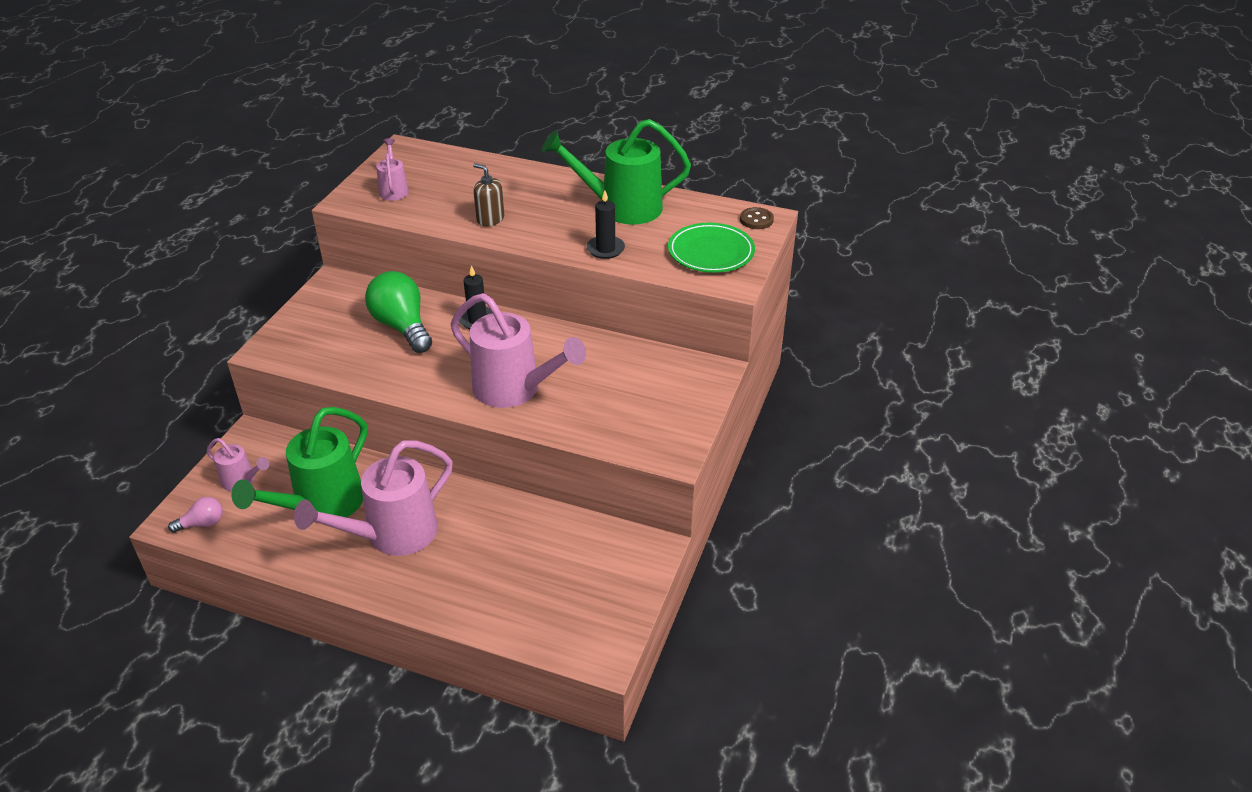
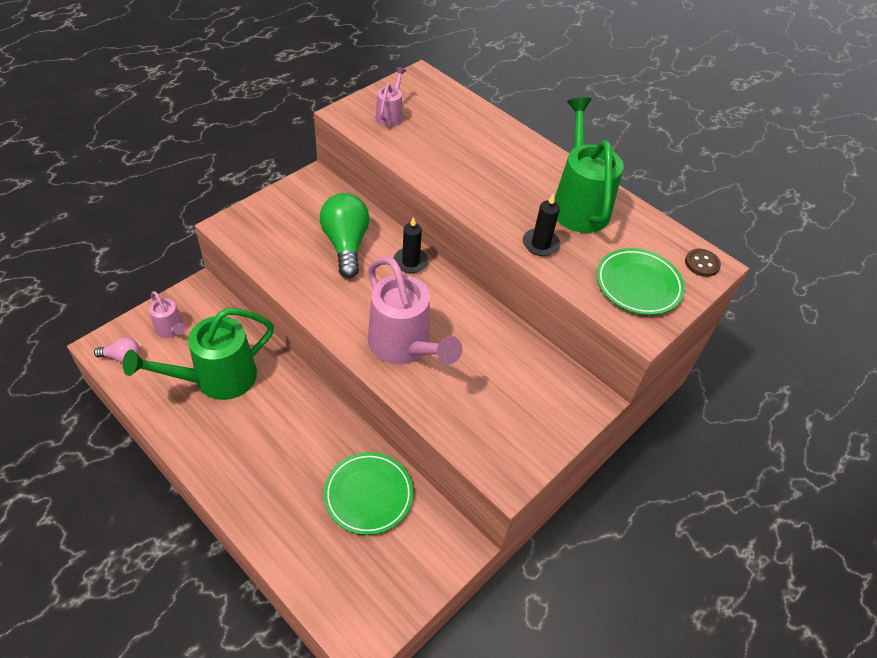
camera: 20 degrees right, 10 degrees up
pink watering can [294,440,453,556] -> none
brown soap dispenser [473,163,504,226] -> none
green watering can [542,119,691,225] -> green watering can turned 60 degrees clockwise [554,97,624,233]
none -> green plate [324,452,413,535]

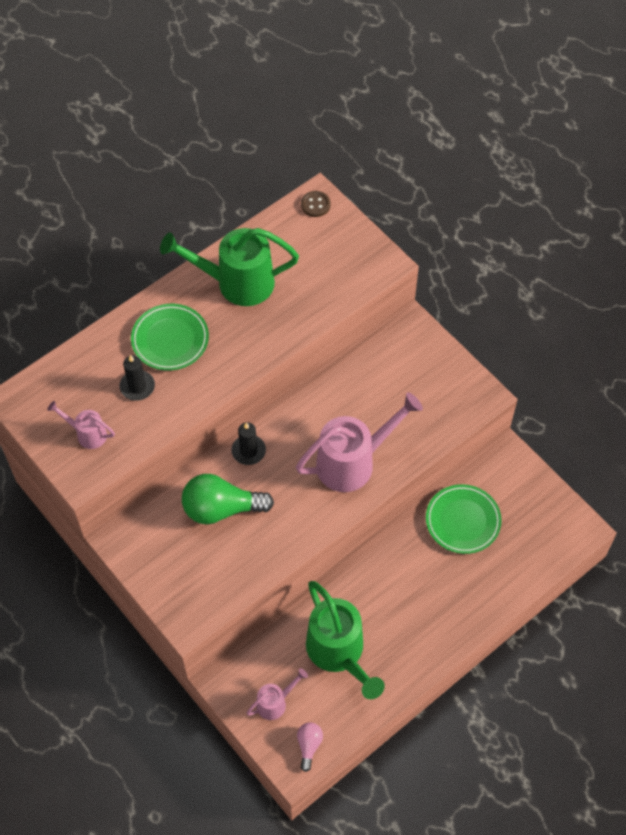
camera: 80 degrees left, 10 degrees up
black candle [523,193,560,256] -> black candle moved to [119,355,155,401]
green plate [596,248,685,315] -> green plate moved to [131,304,209,371]

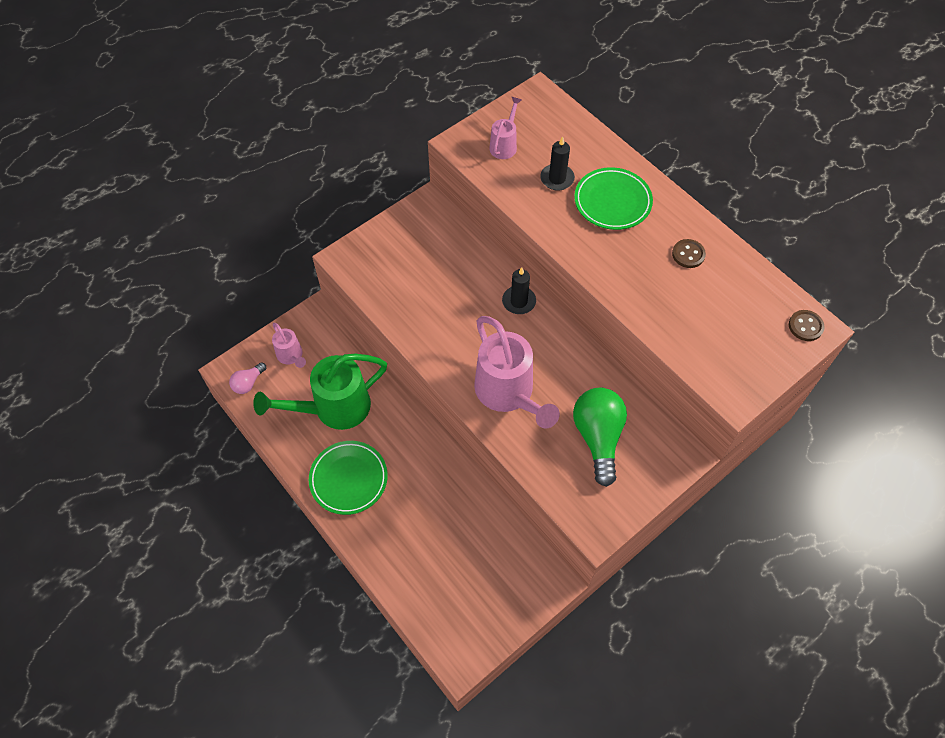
camera: 90 degrees right, 0 degrees up
green watering can [160,228,299,306] -> brown button [672,239,706,268]
green light bulb [182,474,274,524] -> green light bulb moved to [573,388,627,487]
pink light bulb [297,723,323,772] -> pink light bulb turned 120 degrees clockwise [229,362,266,394]
green plate [426,484,502,554] -> green plate moved to [309,441,388,515]

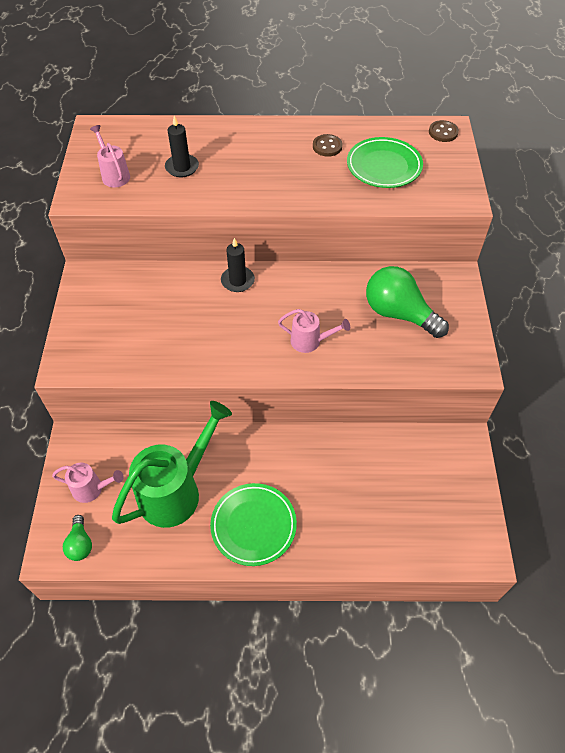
camera: 50 degrees left, 5 degrees down
pink light bulb [229,362,266,394] -> green light bulb [63,515,92,561]
green watering can [253,354,387,430] -> green watering can turned 150 degrees counterclockwise [112,401,232,528]
pink watering can [474,316,560,429] -> pink watering can [278,309,350,353], size x0.50
green plate [574,167,653,230] -> green plate moved to [347,137,423,188]

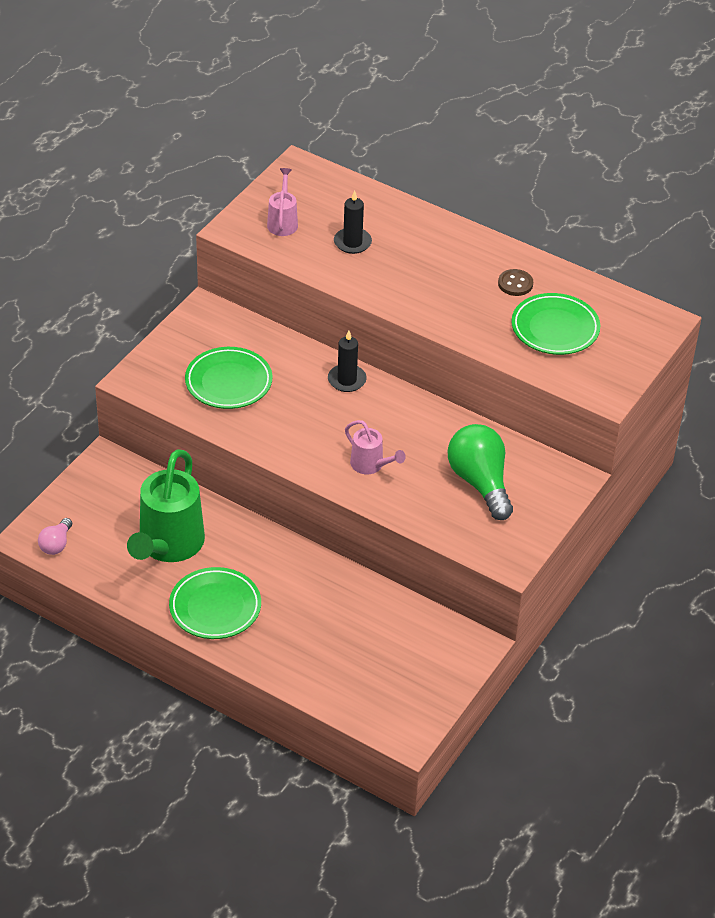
camera: 30 degrees right, 10 degrees down
pink watering can [52,463,124,503] -> none
green light bulb [63,515,92,561] -> pink light bulb [38,518,72,555]
green watering can [112,401,232,528] -> green watering can turned 120 degrees clockwise [127,449,205,562]
brown button [429,120,459,142] -> none
none -> green plate [185,347,272,409]

